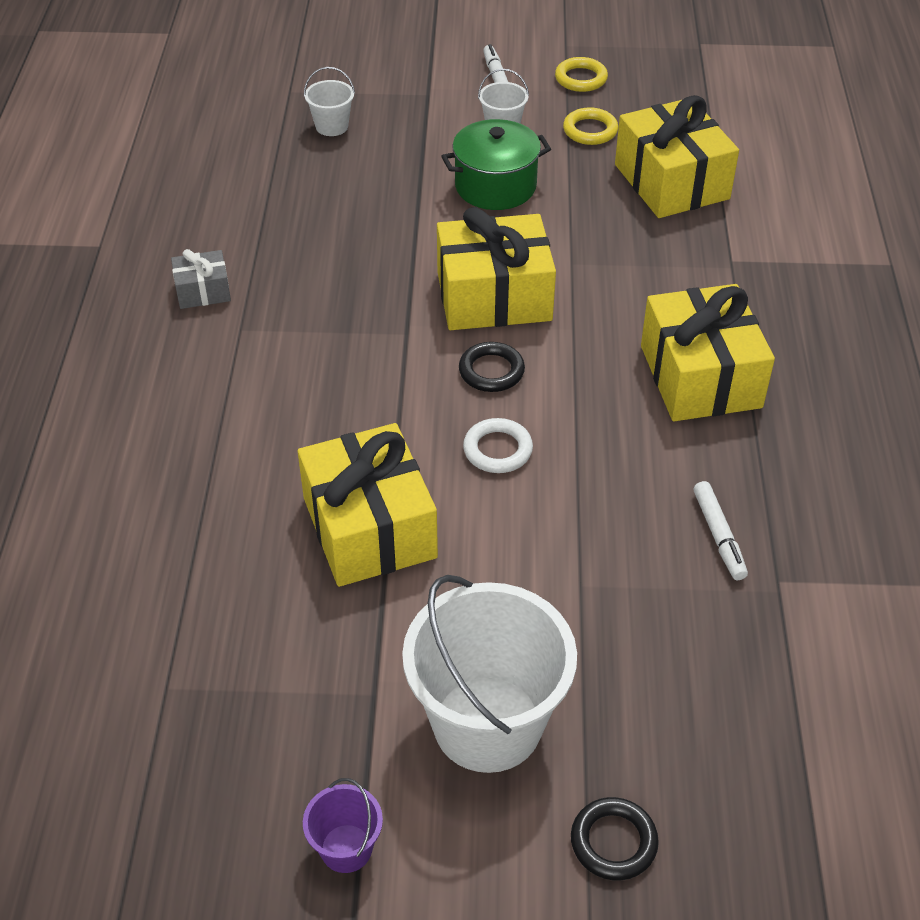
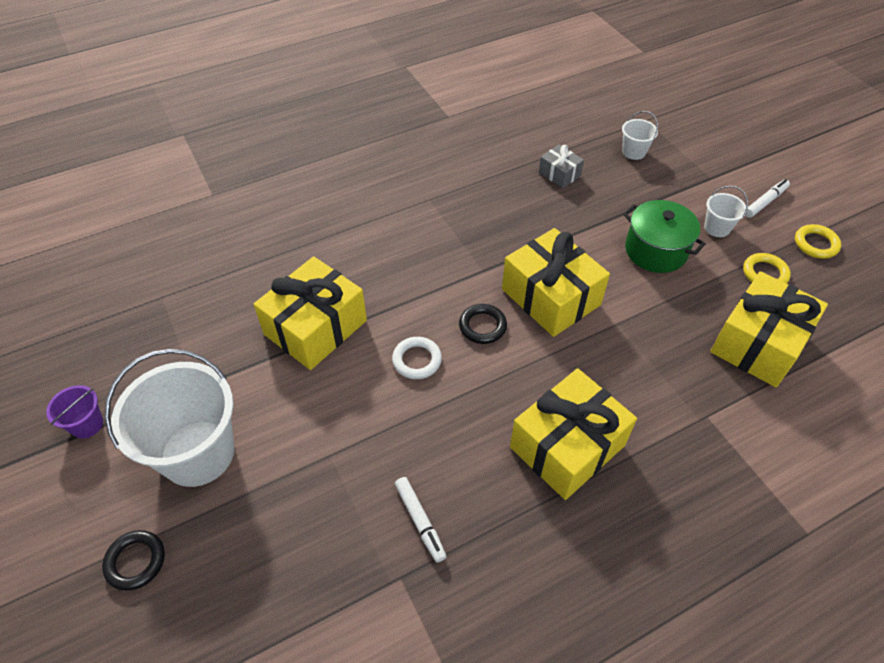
camera: 60 degrees right, 5 degrees up
grey gift [171,249,231,309] -> grey gift moved to [539,145,584,188]
white marker [693,481,748,580] -> white marker turned 75 degrees counterclockwise [395,477,447,563]

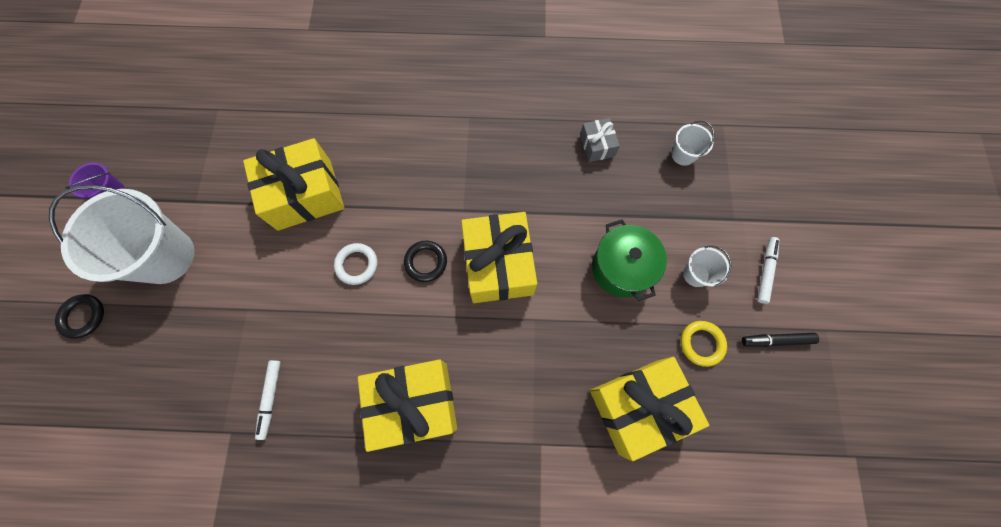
camera: 30 degrees right, 20 degrees up
white marker [745,179,790,218] -> white marker turned 60 degrees counterclockwise [757,237,779,304]
yellow ring [795,224,841,259] -> black marker [742,333,819,347]

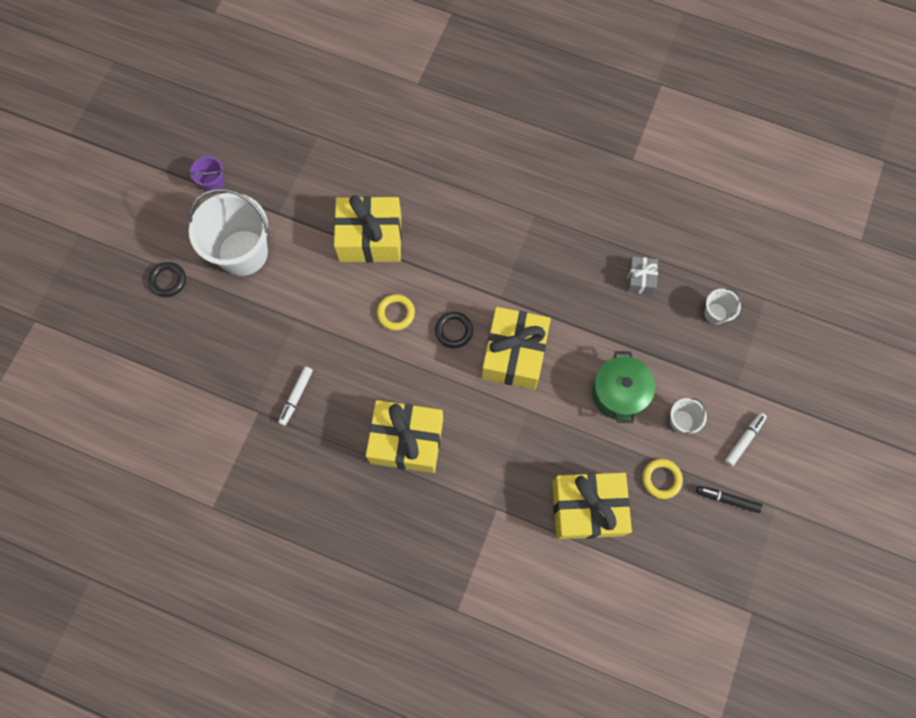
camera: 20 degrees right, 0 degrees up
white ring [334,243,377,285] -> yellow ring [377,294,415,330]

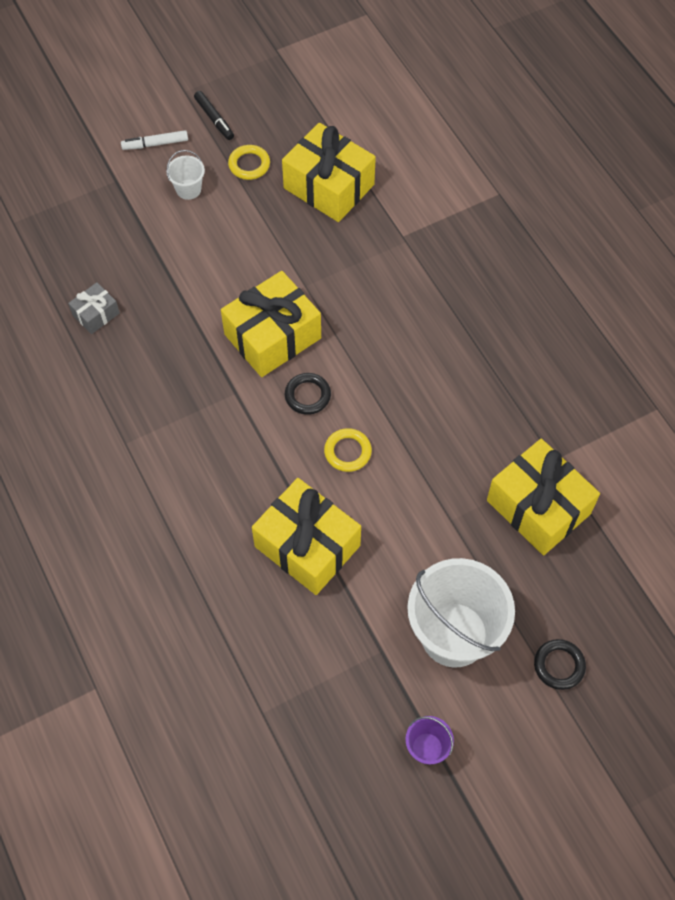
camera: 140 degrees left, 10 degrees down
white marker [278,366,313,426] -> none
yellow gift [366,400,443,473] -> yellow gift moved to [487,439,600,555]
green pot [592,351,655,423] -> none
white bucket [704,289,741,324] -> none

